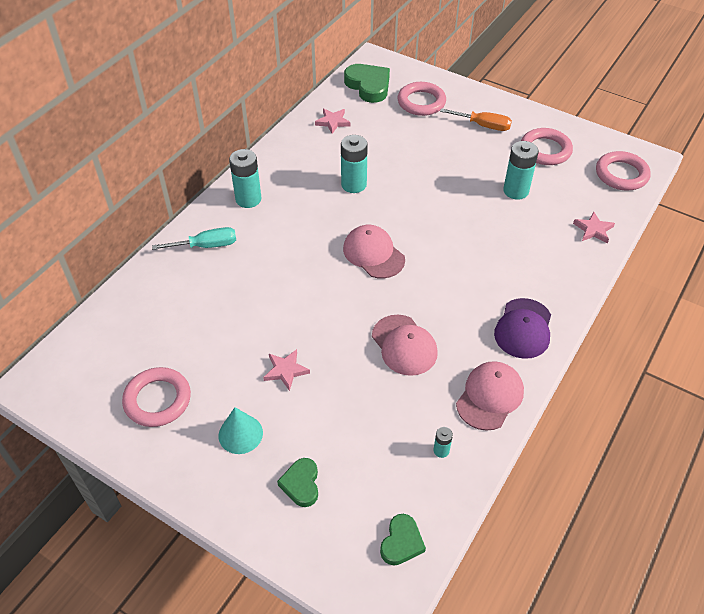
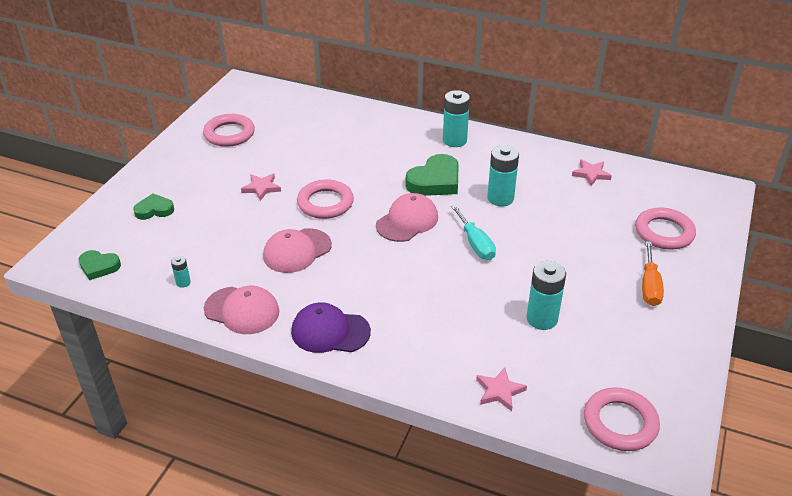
camera: 80 degrees right, 10 degrees down
turquoise screwdriver [152,227,236,250] -> turquoise screwdriver moved to [451,204,496,260]
turquoise cone [218,407,263,454] -> none
green heart [344,64,390,103] -> green heart moved to [406,154,459,196]
pink ring [521,128,573,165] -> pink ring moved to [297,179,354,219]

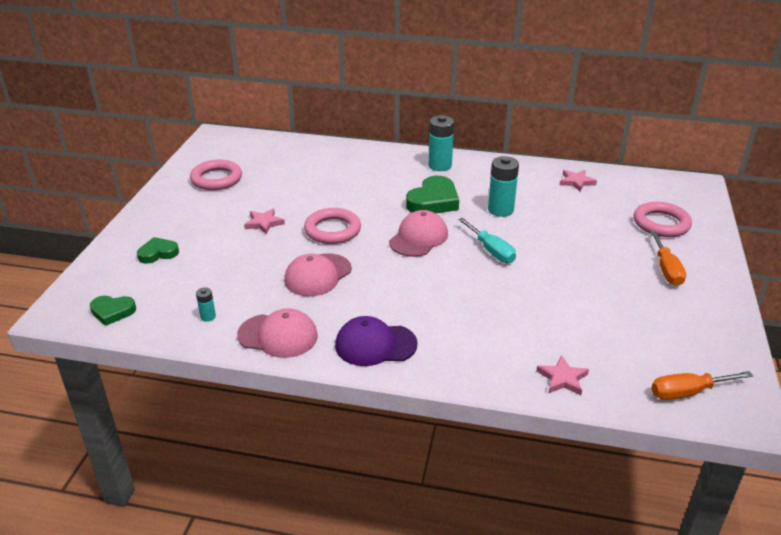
camera: 10 degrees left, 5 degrees down
turquoise battery [527,261,566,330] -> none
pink ring [584,387,660,451] -> orange screwdriver [651,371,753,400]

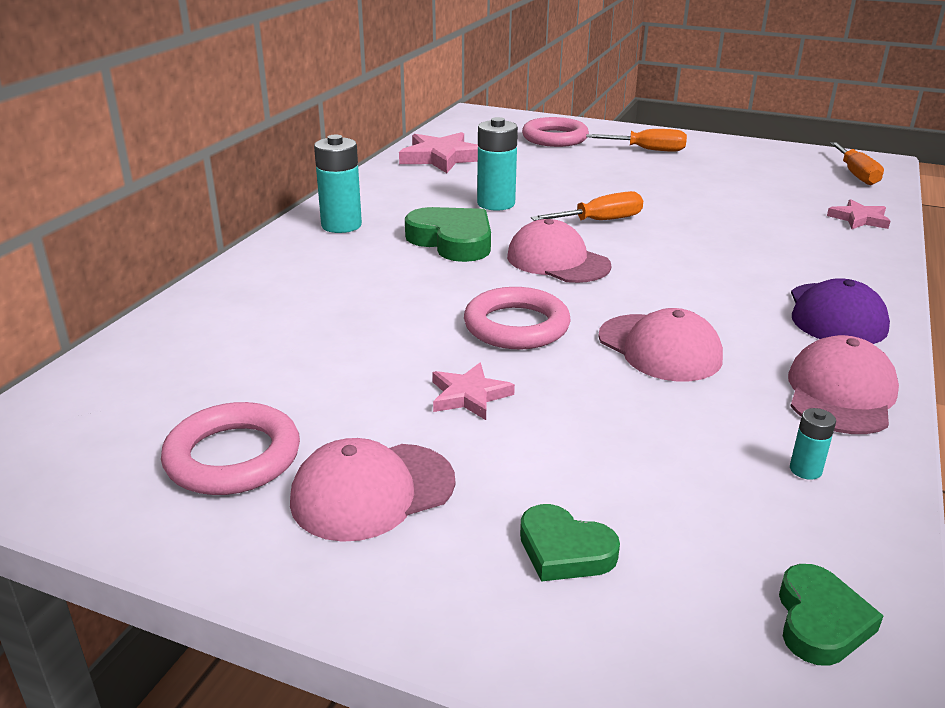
camera: 80 degrees left, 5 degrees down
green heart [137,237,179,264] -> green heart turned 45 degrees counterclockwise [520,504,620,582]
turquoise screwdriver [458,218,516,263] -> orange screwdriver [531,191,643,221]
pink star [559,170,597,192] -> pink star [399,132,478,173], size x1.74
none -> pink cap [290,438,455,542]

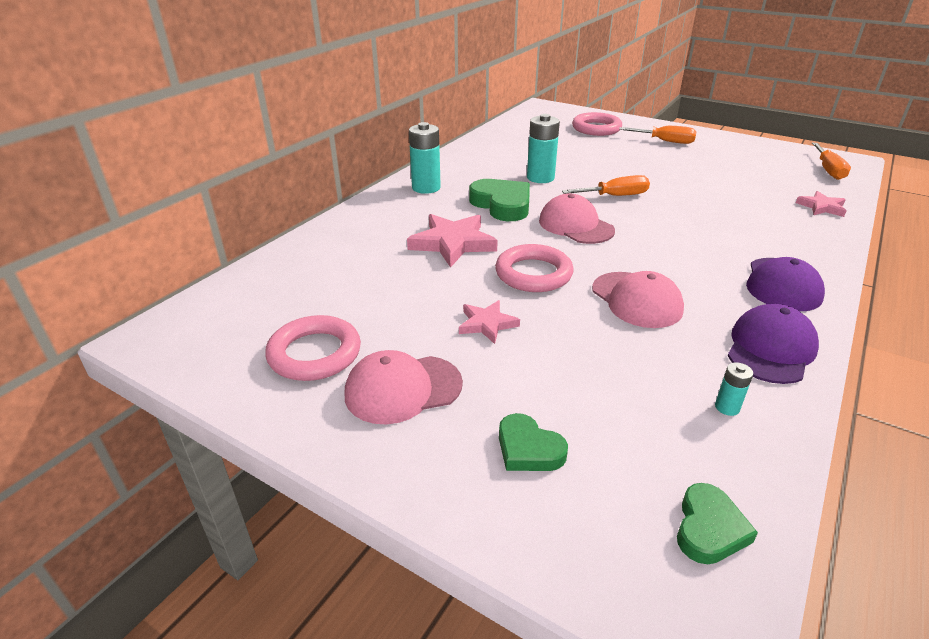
camera: 10 degrees right, 5 degrees up
pink star [399,132,478,173] -> pink star moved to [407,214,498,268]
pink cap [788,335,899,434] -> purple cap [728,304,819,384]

